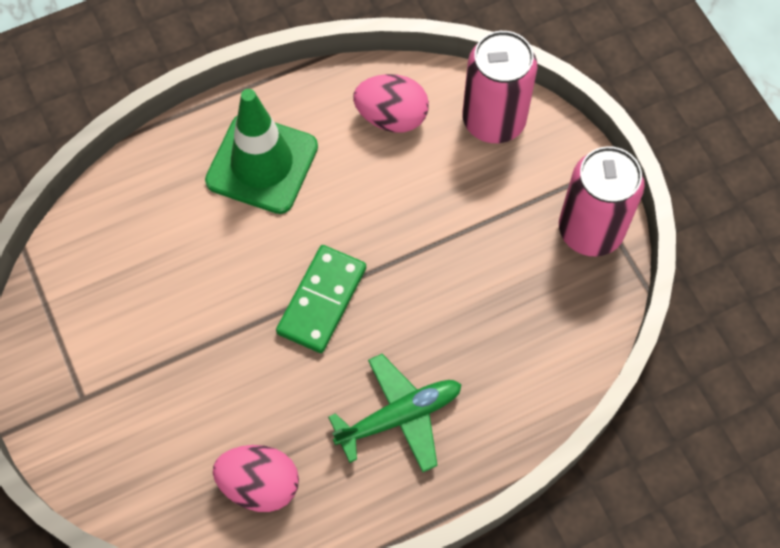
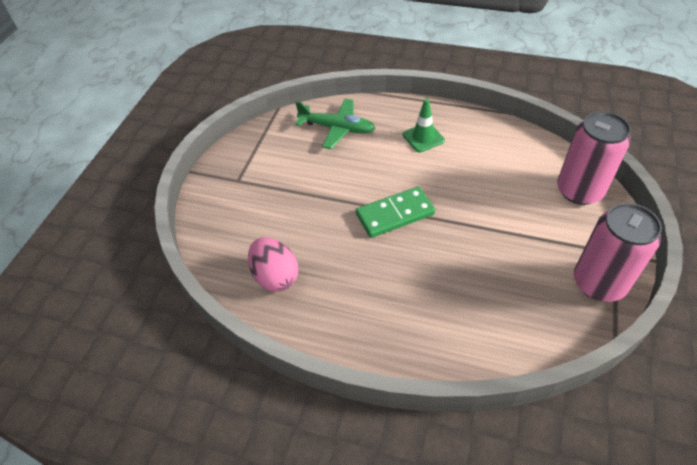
camera: 45 degrees right, 15 degrees down
green traffic cone [205,89,318,214] -> green traffic cone [403,99,445,153], size x0.55
green plane [328,354,462,472] -> green plane moved to [295,99,375,149]
pink egg [353,74,429,132] -> none

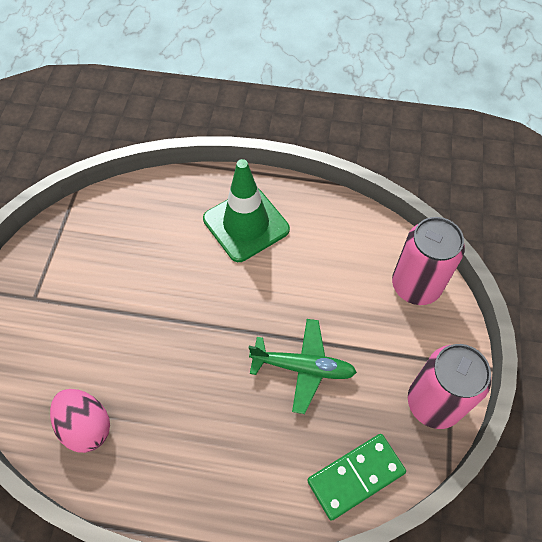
camera: 10 degrees left, 10 degrees up
green plane [295,99,375,149] -> green plane moved to [249,319,357,414]
green domino [356,186,435,238] -> green domino moved to [307,434,406,521]
green traffic cone [403,99,445,153] -> green traffic cone [203,159,290,262], size x1.81

